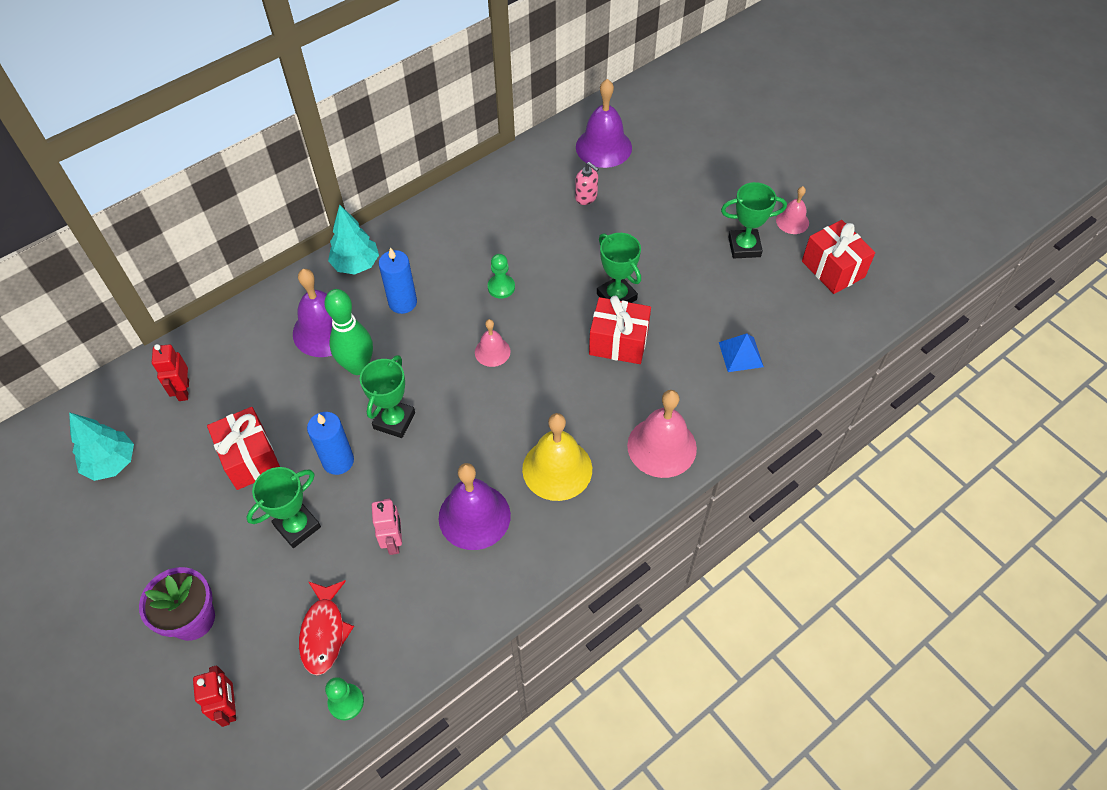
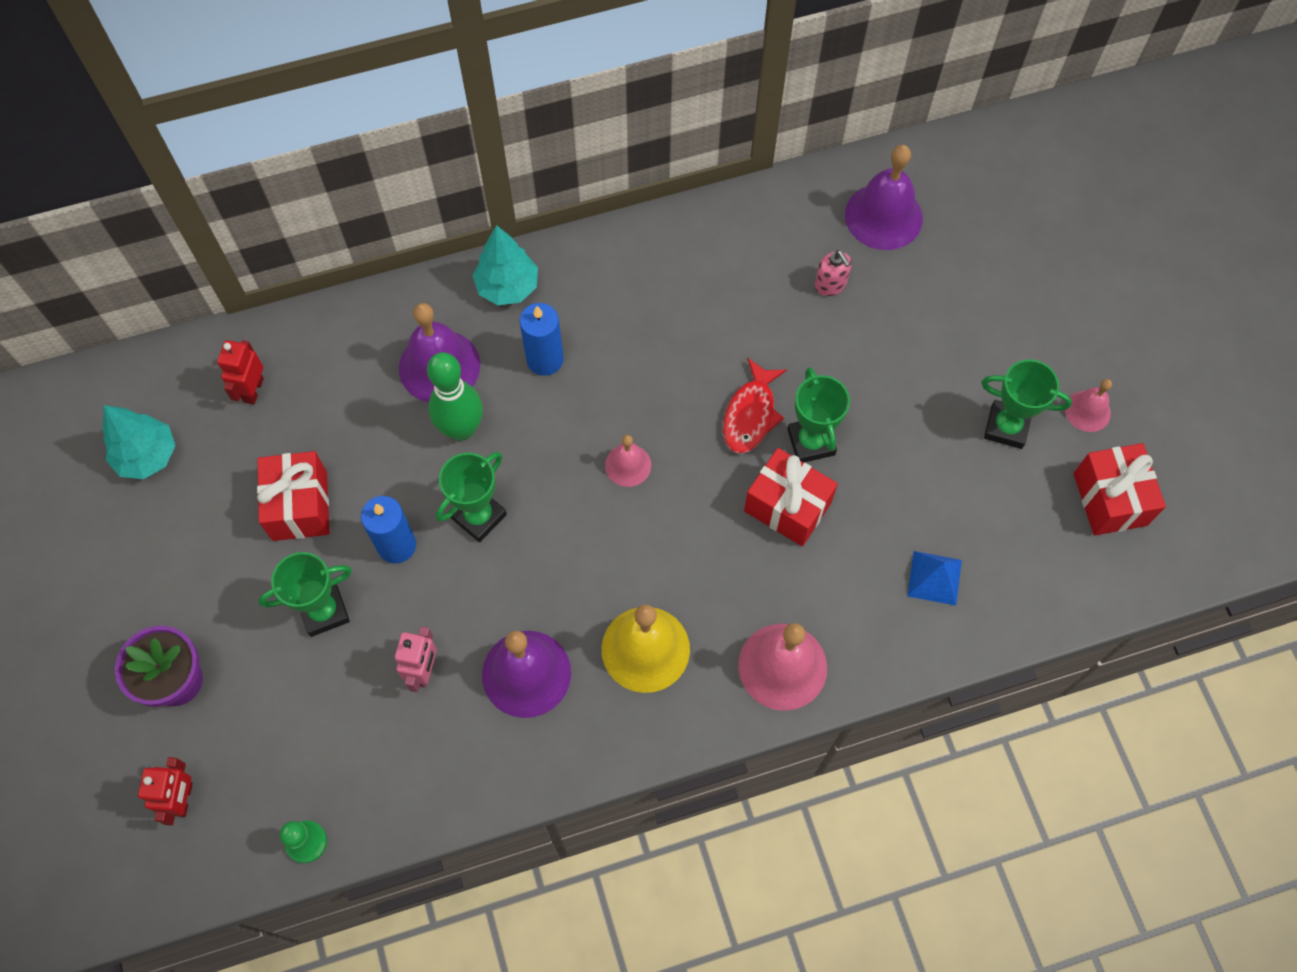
camera: 20 degrees right, 10 degrees up
red fish [299,580,354,675] -> red fish moved to [723,358,787,454]
green pawn [488,254,515,299] -> none

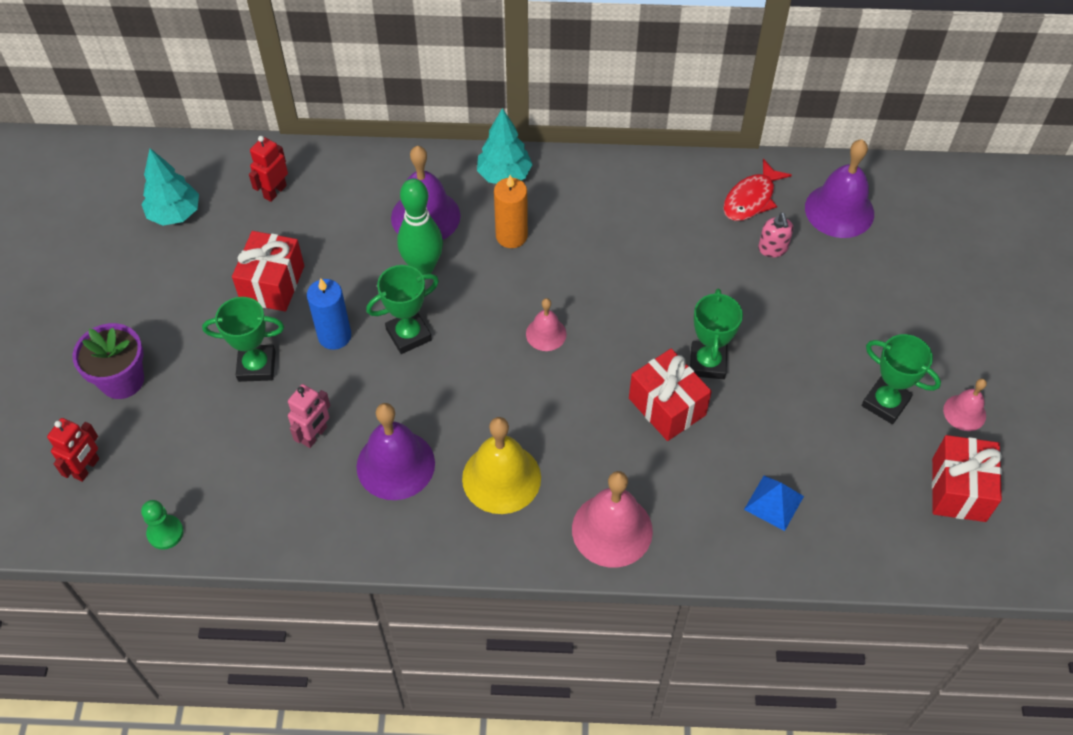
camera: 20 degrees right, 10 degrees down
blue candle [520,303,563,376] -> orange candle [494,175,528,248]
red fish [723,358,787,454] -> red fish moved to [723,159,792,221]

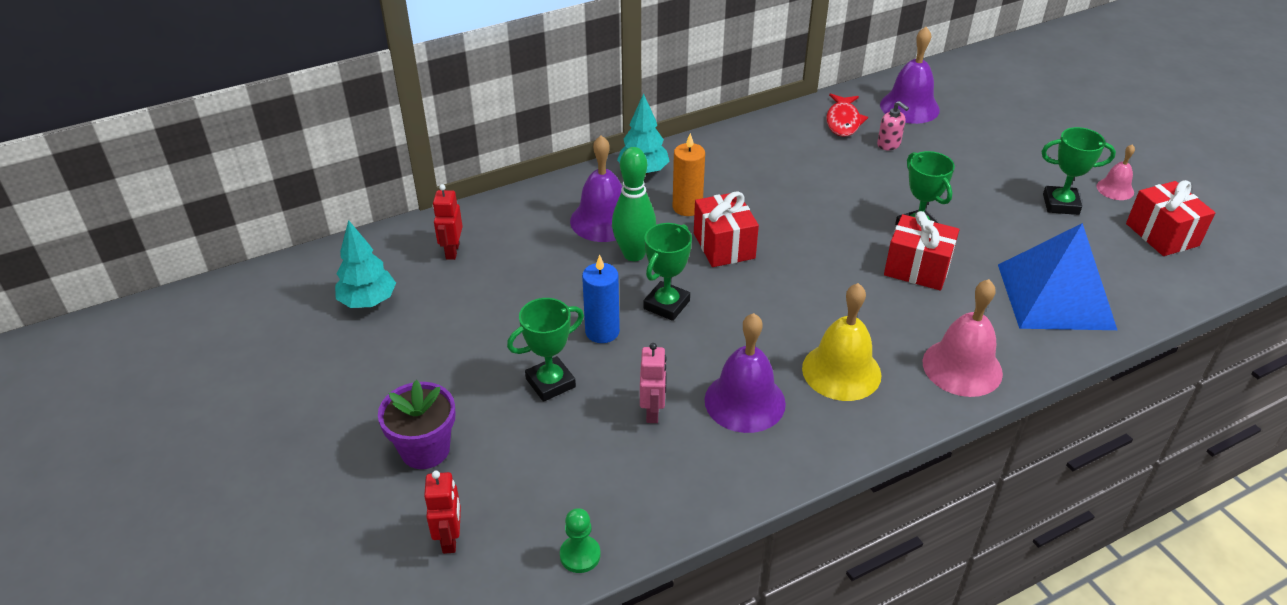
camera: 30 degrees left, 15 degrees down
red gift [232,231,304,312] -> red gift moved to [694,191,759,267]
pink bell [526,298,566,351] -> none
blue pyramid [744,476,804,531] -> blue pyramid [998,223,1117,330], size x2.30

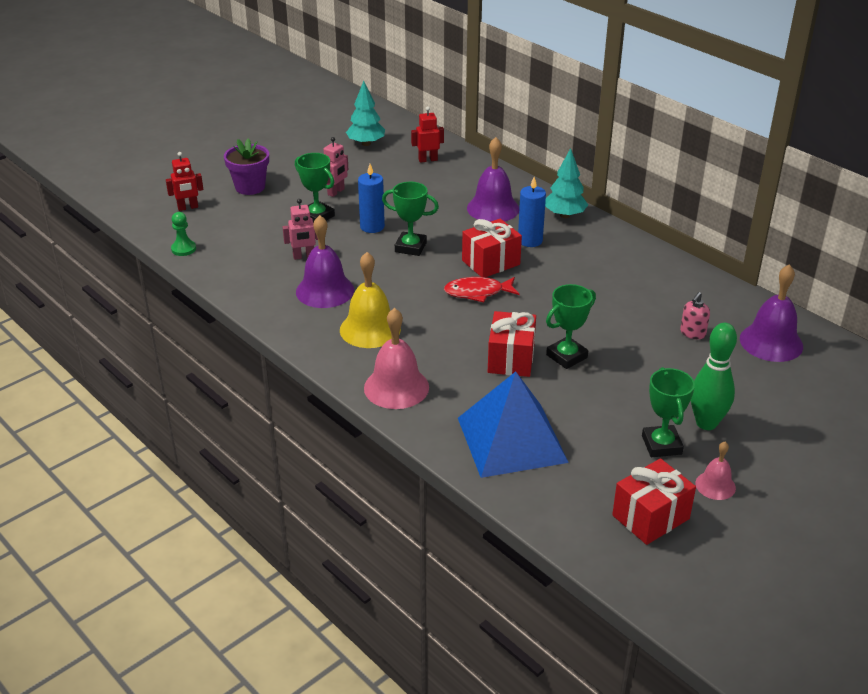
camera: 75 degrees right, 5 degrees down
green bowling pin [612,147,656,261] -> green bowling pin moved to [690,323,737,430]
orange candle [673,133,705,216] -> blue candle [518,177,546,247]
red fish [826,93,868,137] -> red fish moved to [444,277,519,303]
none -> pink robot [323,137,348,197]

